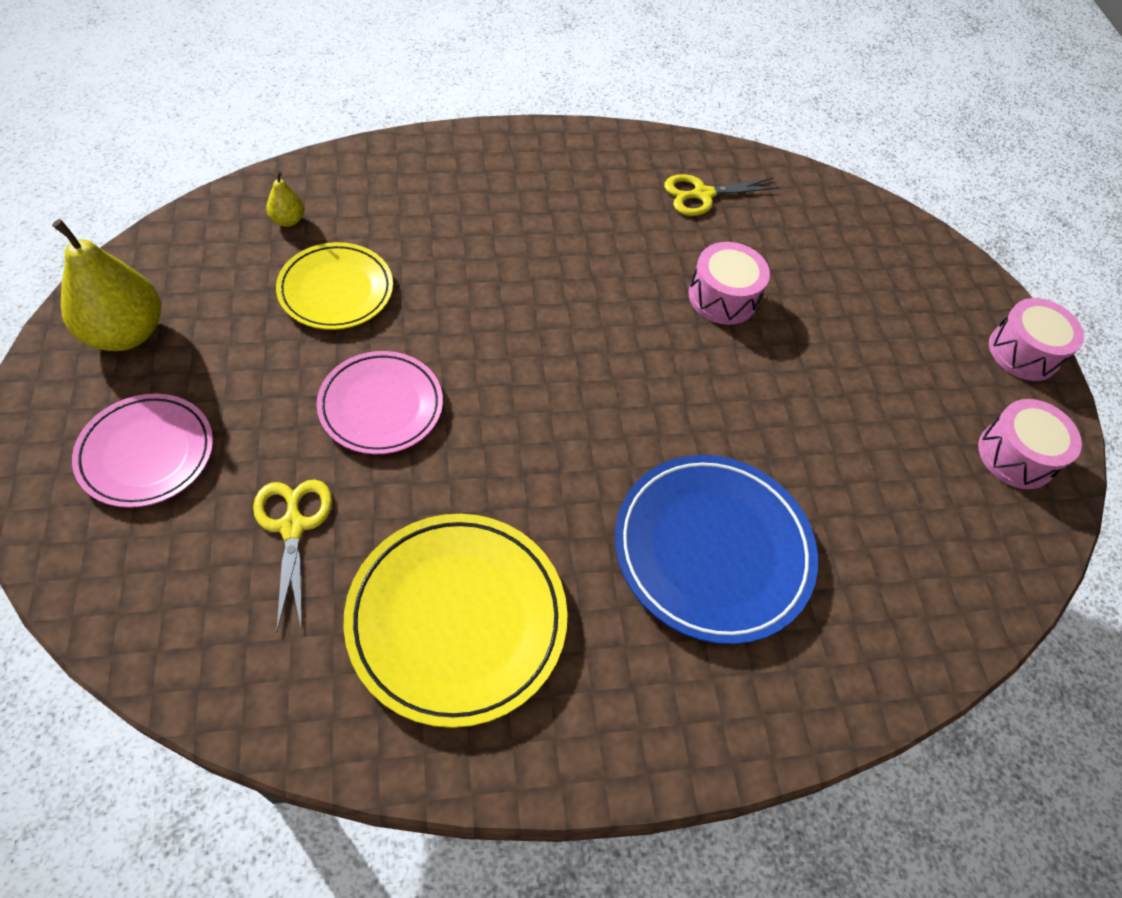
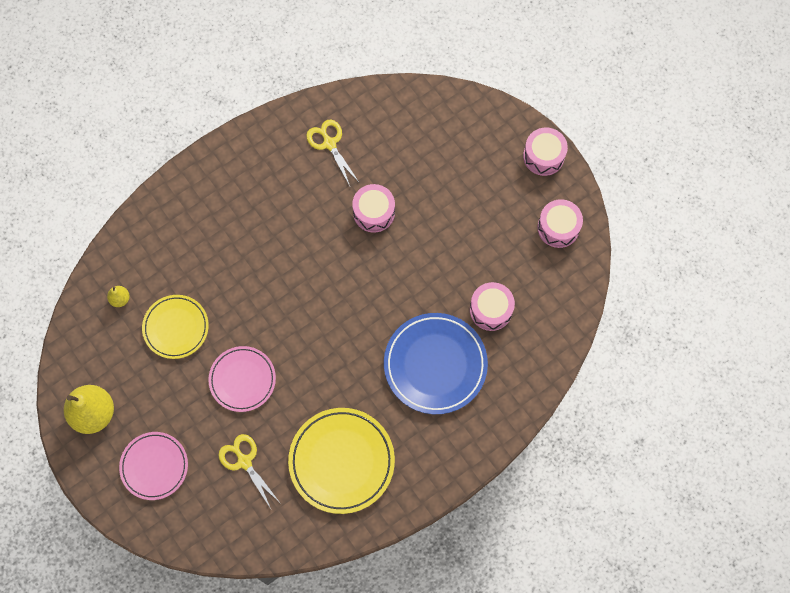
camera: 20 degrees left, 15 degrees up
yellow scissors [664,174,780,216] -> yellow scissors turned 105 degrees clockwise [306,119,359,186]
none -> pink drum [470,282,515,331]

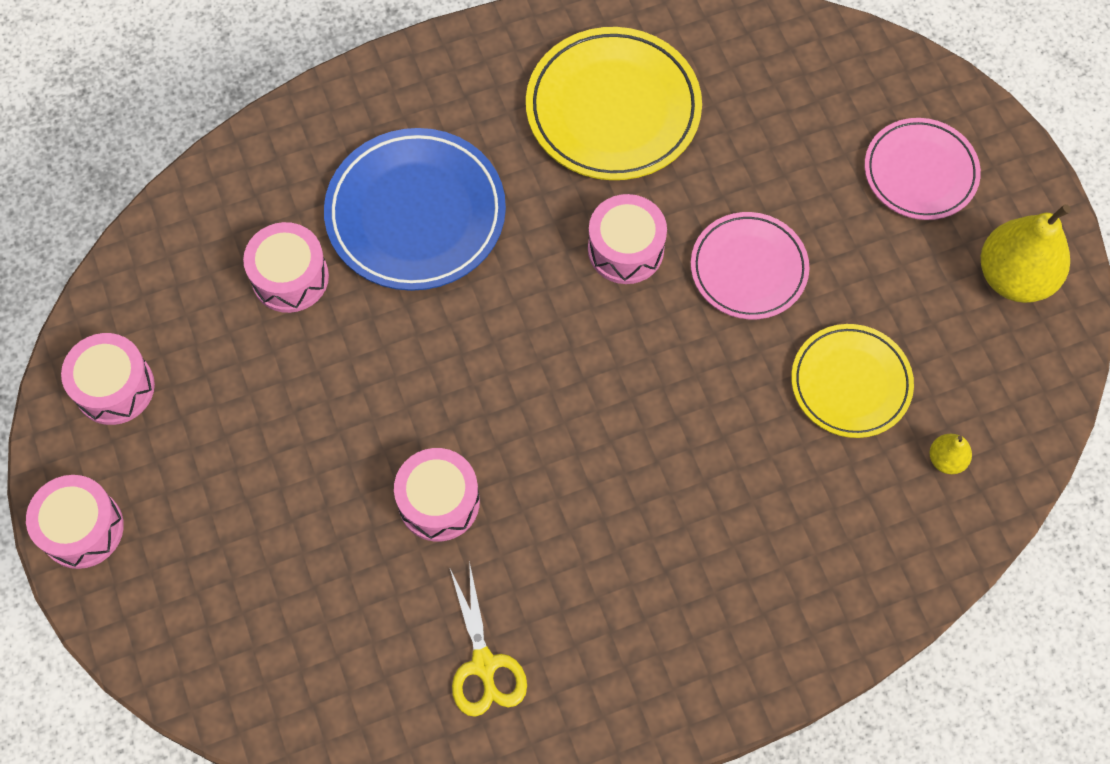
camera: 165 degrees left, 5 degrees down
yellow scissors [219,434,279,509] -> none
none -> pink drum [588,194,667,284]

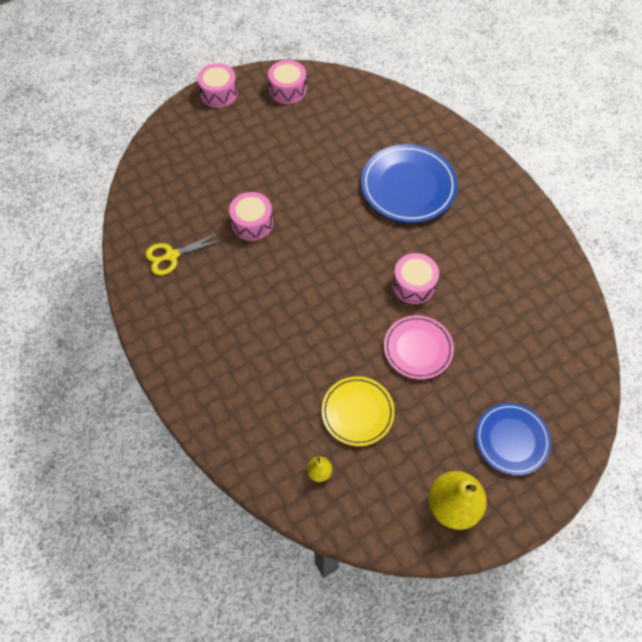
camera: 80 degrees right, 5 degrees down
pink drum [243,222,329,313] -> none
yellow plate [526,27,702,180] -> none
pink plate [865,118,981,220] -> blue plate [476,403,551,475]

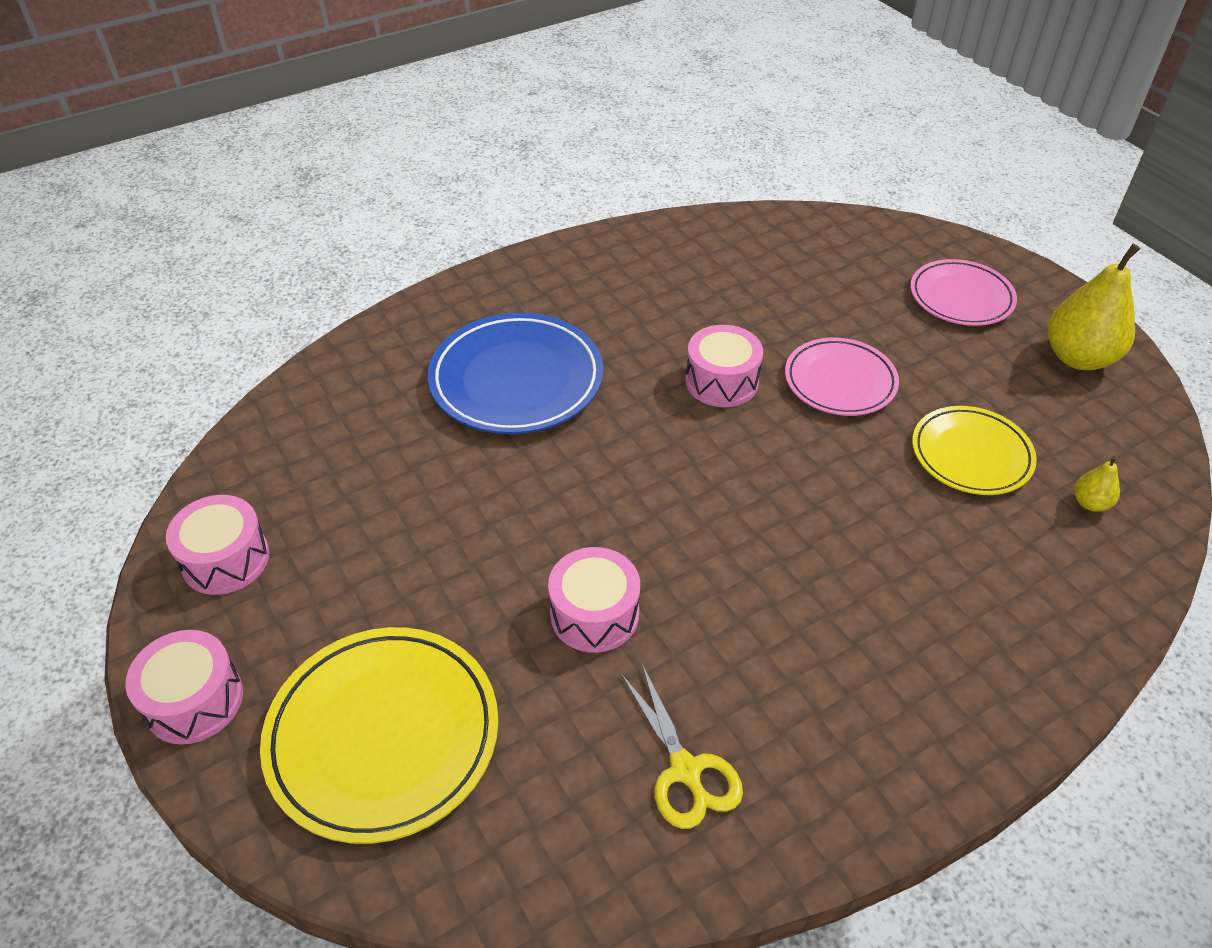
camera: 90 degrees left, 15 degrees down
blue plate [476,403,551,475] -> pink plate [910,259,1017,326]
none -> yellow plate [260,627,498,844]

